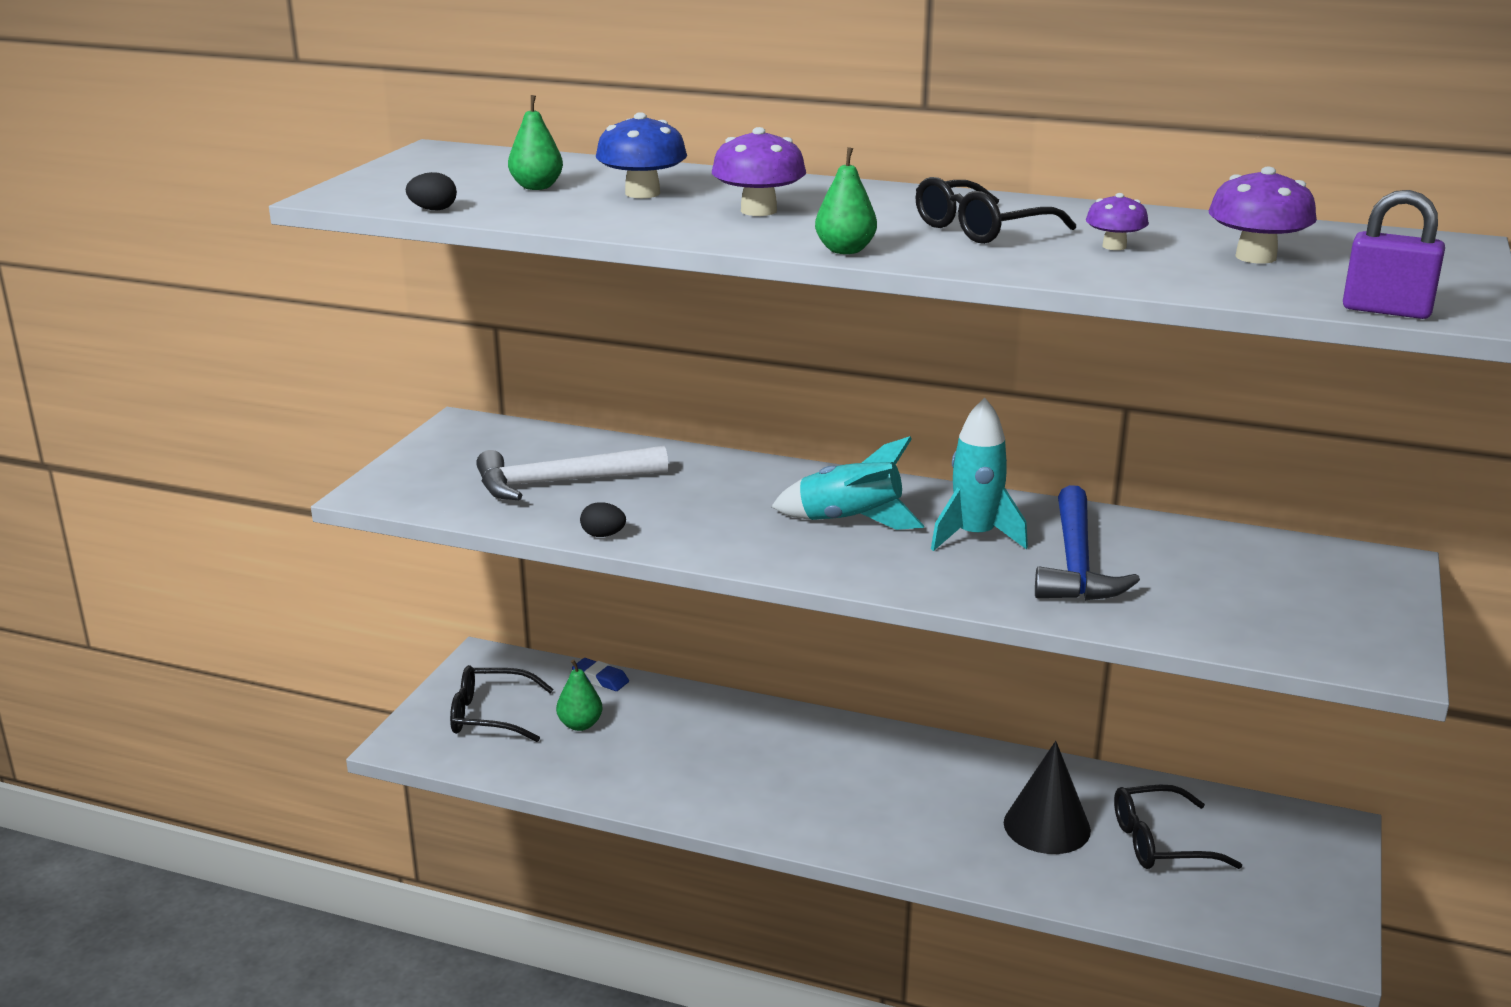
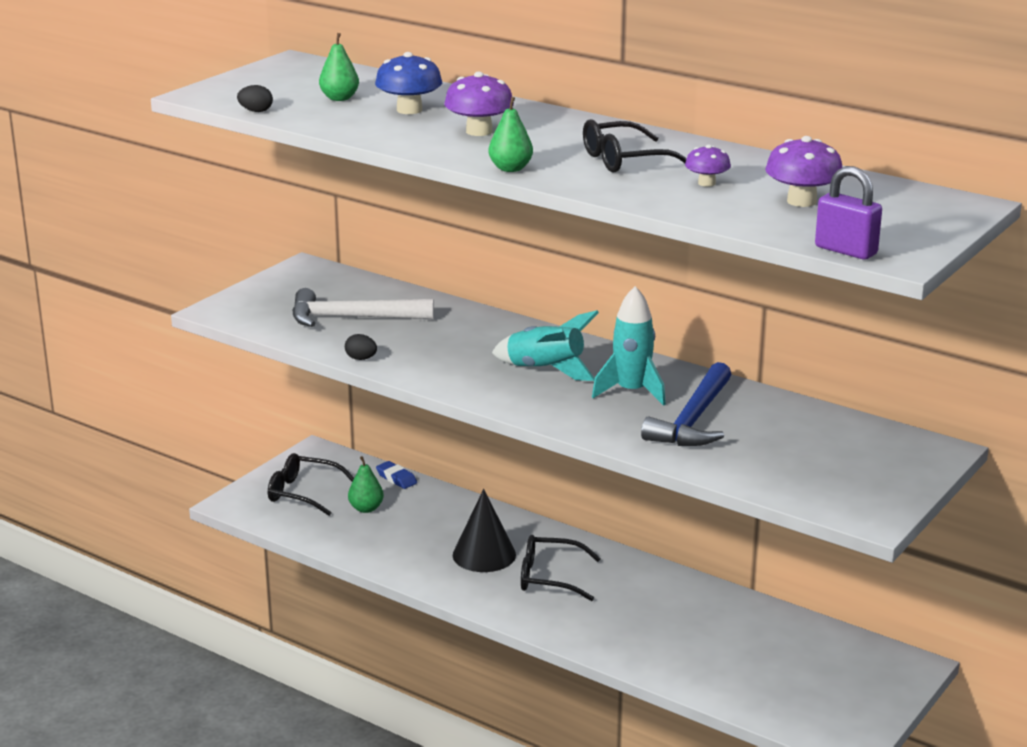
camera: 15 degrees right, 0 degrees up
black cone [1004,741,1091,854] -> black cone moved to [453,489,516,572]
black glasses [1114,785,1242,869] -> black glasses moved to [521,535,601,601]

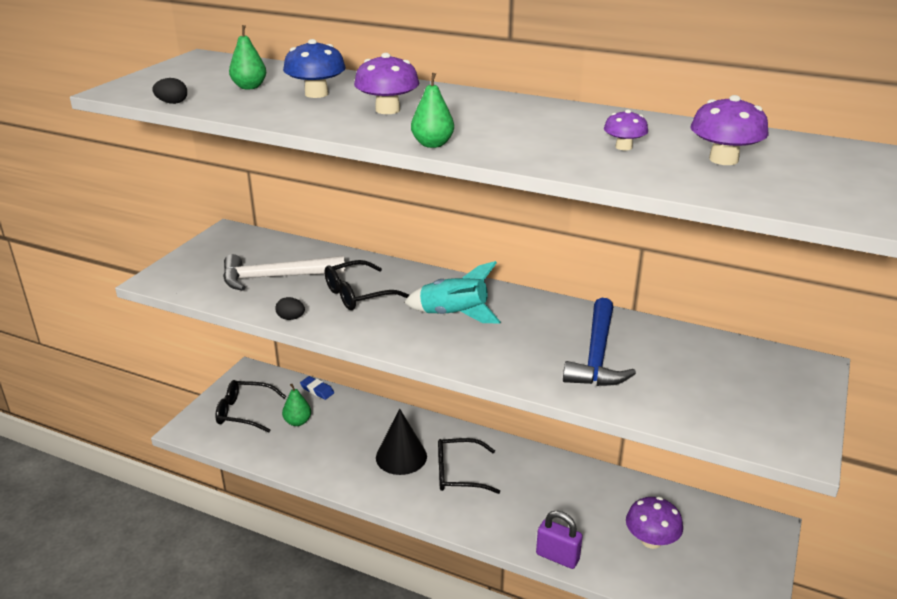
camera: 10 degrees left, 5 degrees up
black glasses [583,119,687,173] -> black glasses moved to [325,260,409,310]
turquoise rocket [592,286,666,406] -> none
purple padlock [815,166,882,259] -> purple padlock moved to [536,511,583,569]
none -> purple mushroom [626,497,683,549]

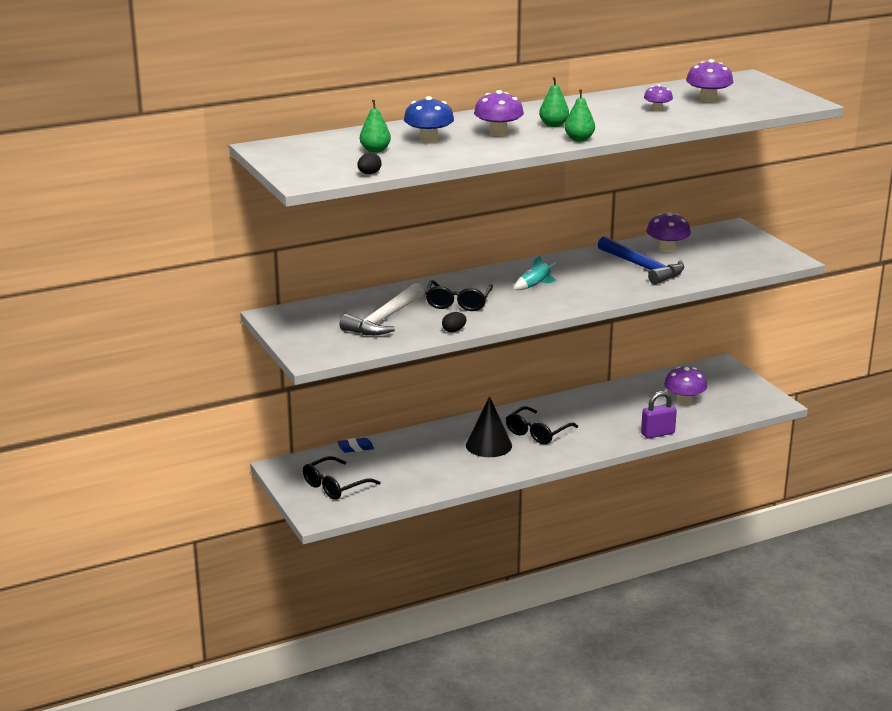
camera: 50 degrees left, 5 degrees down
green pear [282,383,311,426] -> green pear moved to [539,77,569,127]
turquoise rocket [404,261,501,323] -> turquoise rocket [513,255,556,290], size x0.59
none -> purple mushroom [647,212,691,252]

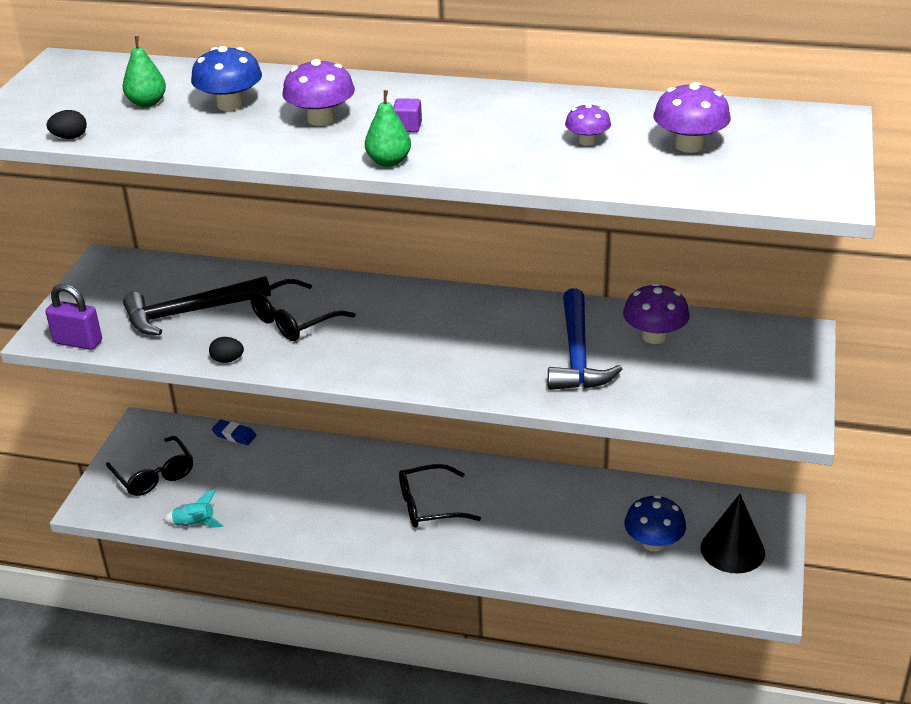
camera: 40 degrees right, 10 degrees up
black glasses [303,456,380,500] -> black glasses turned 120 degrees counterclockwise [106,436,193,496]
white hammer [339,283,424,335] -> black hammer [123,276,271,335]
black cone [466,396,512,457] -> black cone moved to [701,494,765,573]
turquoise rocket [513,255,556,290] -> turquoise rocket moved to [163,489,224,528]
green pear [539,77,569,127] -> purple cube [393,98,422,132]
purple padlock [641,391,677,438] -> purple padlock moved to [46,284,102,350]
purple mushroom [664,367,707,405] -> blue mushroom [624,495,686,551]

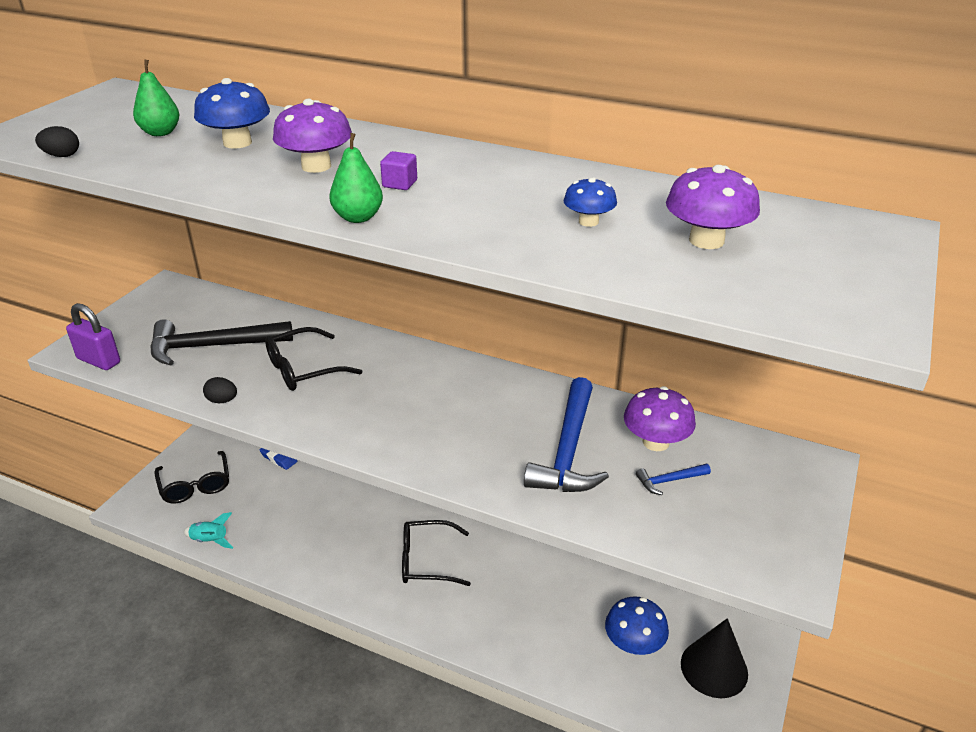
camera: 10 degrees right, 0 degrees up
purple mushroom [565,103,611,146] -> blue mushroom [564,177,617,227]
none -> blue hammer [636,464,711,495]

